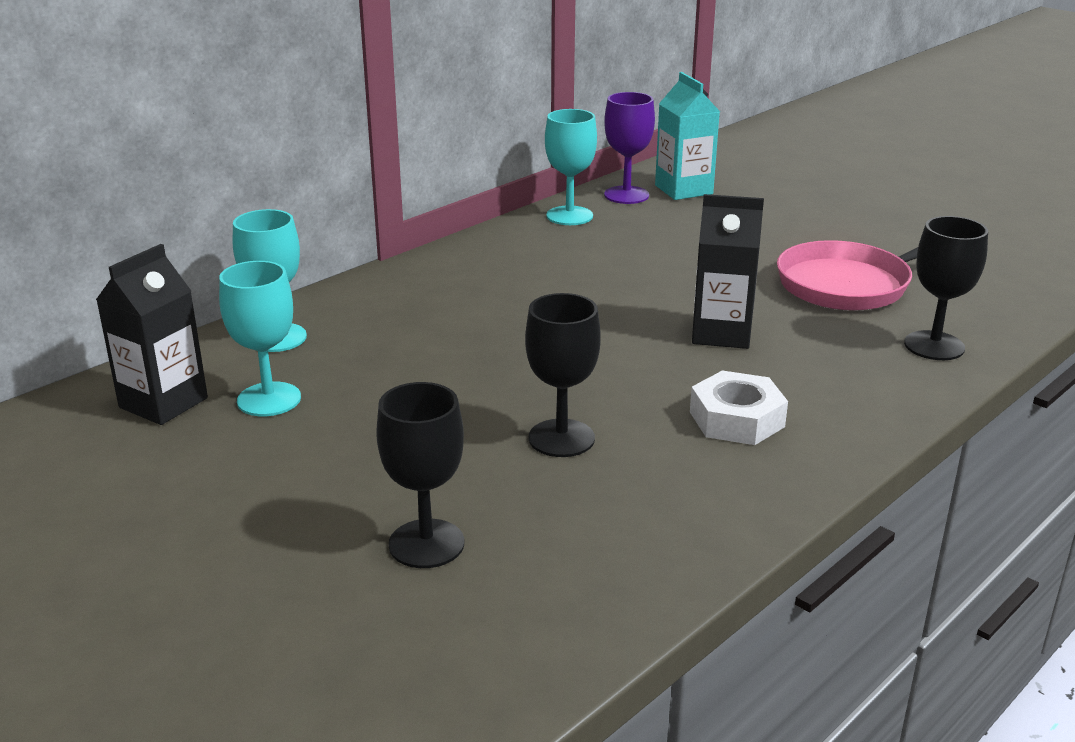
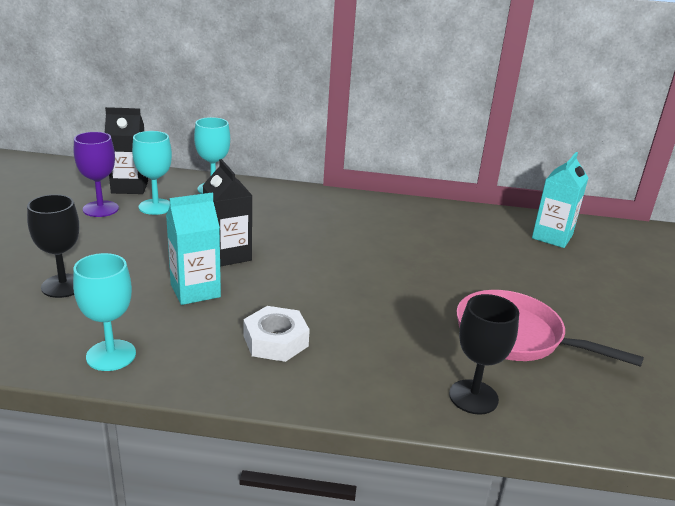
camera: 50 degrees right, 0 degrees up
black goblet [525,293,601,457] -> turquoise carton [166,193,221,305]
turquoise goblet [545,109,597,225] -> turquoise goblet moved to [73,253,136,371]
purple goblet [604,92,655,204] -> purple goblet moved to [74,132,119,217]
black carton [692,194,764,349] -> black carton moved to [203,159,252,267]

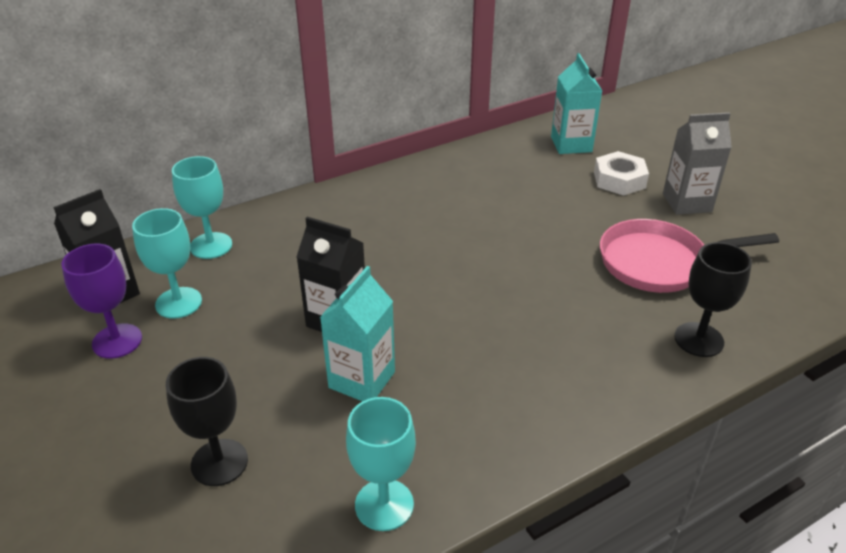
camera: 35 degrees left, 10 degrees up
white nut [243,306,310,362] -> white nut moved to [594,151,649,196]
none -> grey carton [663,112,732,215]

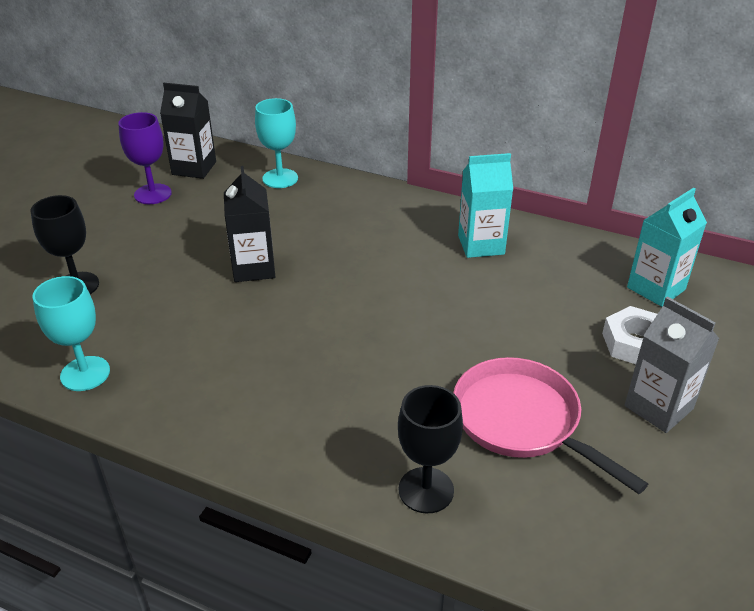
camera: 55 degrees right, 0 degrees up
turquoise goblet [132,208,202,319] -> none
turquoise carton [320,266,395,401] -> turquoise carton moved to [458,153,513,258]

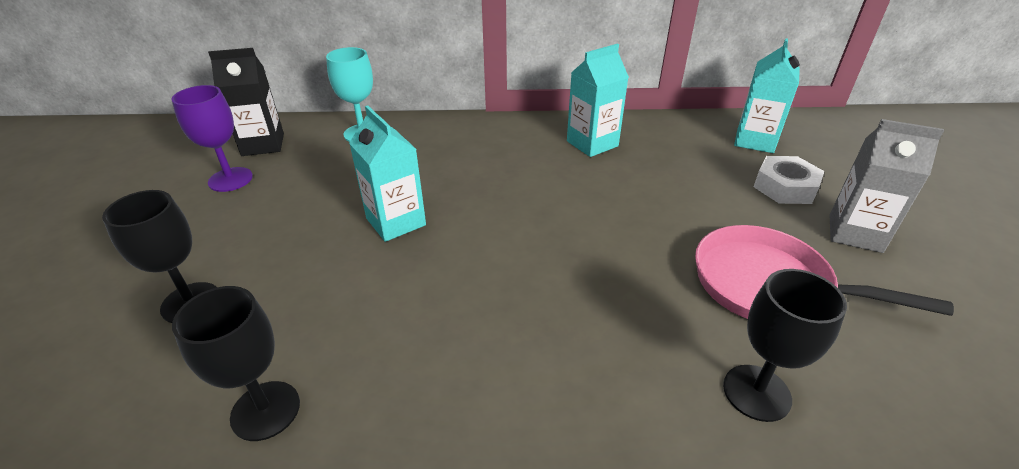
camera: 25 degrees left, 0 degrees up
turquoise goblet [32,276,110,391] -> black goblet [172,286,300,441]
black carton [224,166,275,282] -> turquoise carton [349,105,426,242]

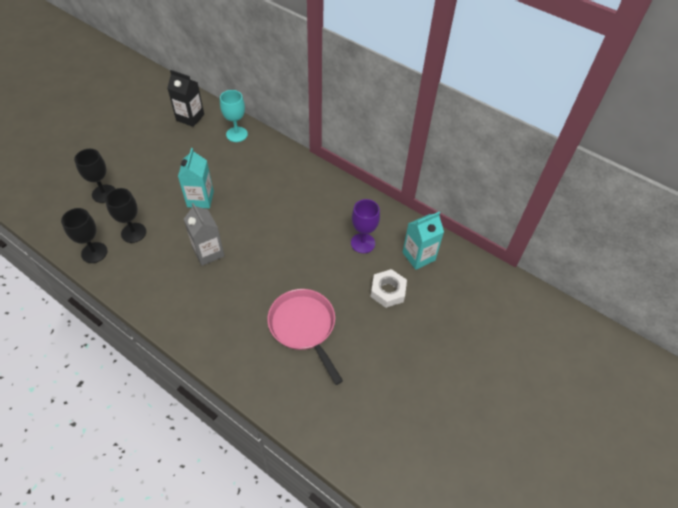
camera: 35 degrees right, 15 degrees up
purple goblet [171,85,253,192] -> purple goblet moved to [351,199,380,253]
turquoise carton [567,44,629,157] -> none
black goblet [723,269,847,422] -> black goblet moved to [105,188,146,243]
grey carton [829,119,944,253] -> grey carton moved to [184,203,224,266]

